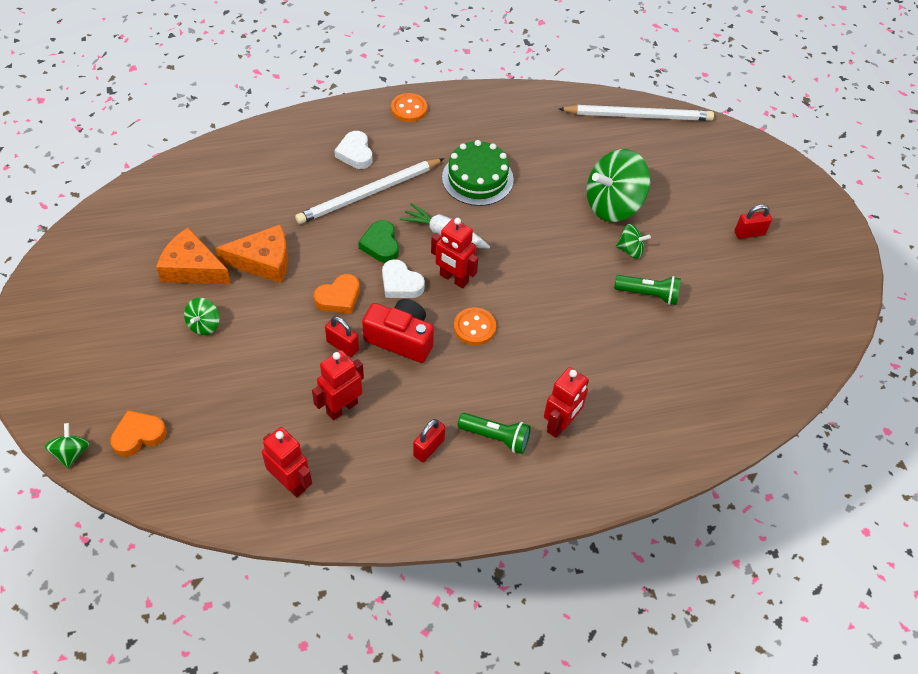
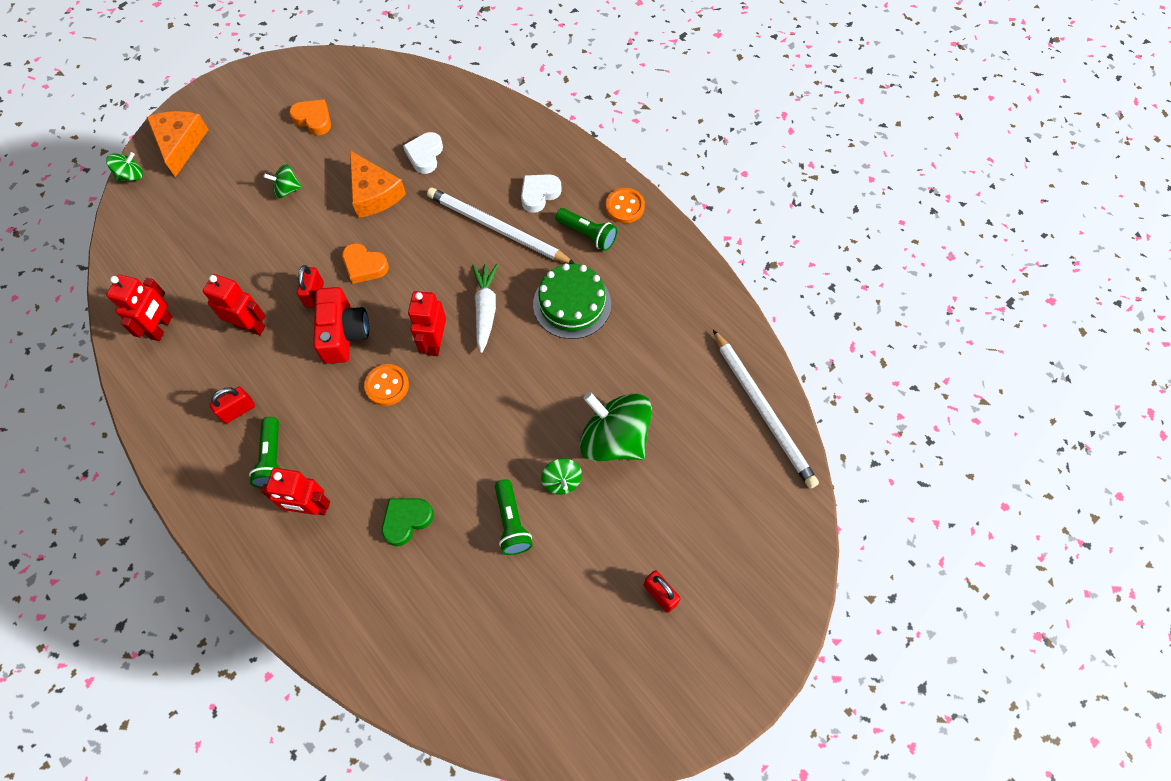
camera: 65 degrees right, 10 degrees up
orange heart [110,410,167,457] -> orange heart moved to [289,99,331,135]
orange cheese [156,228,231,284] -> orange cheese moved to [147,111,209,177]
green heart [358,220,399,263] -> green heart moved to [382,498,434,546]
white heart [382,259,425,298] -> white heart moved to [403,132,443,174]
red padlock [413,419,445,462] -> red padlock turned 45 degrees counterclockwise [209,387,255,424]
none -> green flashlight [555,208,617,251]

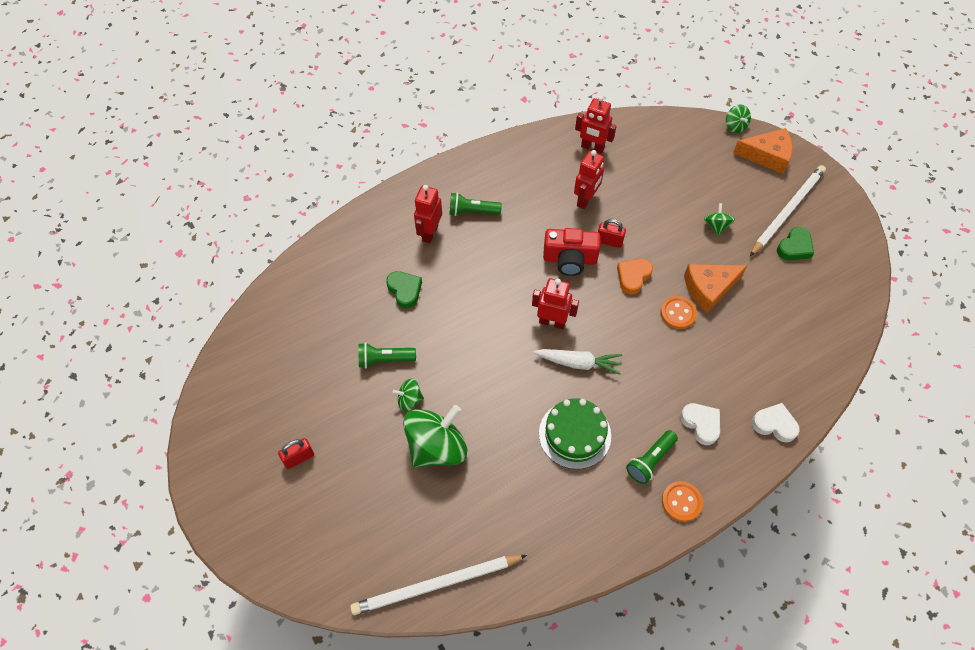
camera: 100 degrees right, 5 degrees down
red padlock [209,387,255,424] -> none
orange heart [289,99,331,135] -> green heart [777,227,814,260]
orange button [364,364,409,406] -> orange button moved to [660,296,697,329]
white heart [403,132,443,174] -> white heart moved to [752,403,800,442]
white pencil [427,188,575,264] -> white pencil moved to [750,165,826,256]

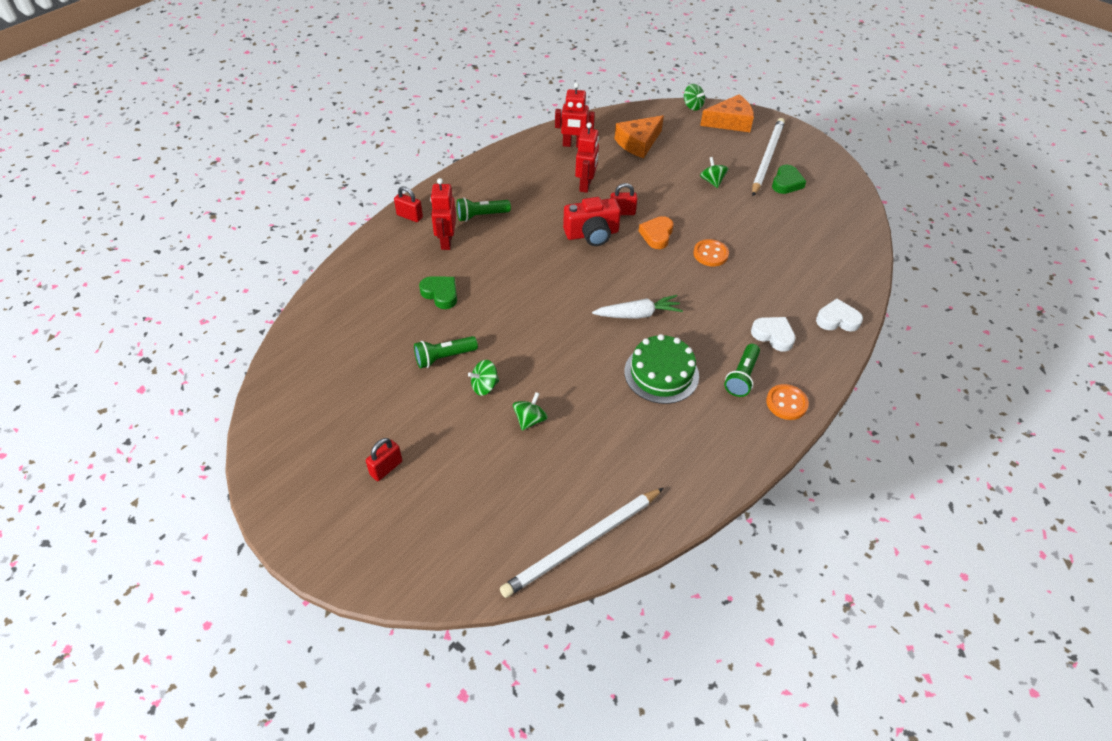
camera: 20 degrees left, 10 degrees down
green spinning top [403,405,467,467] -> green spinning top [513,392,548,431], size x0.48
red robot [532,278,579,329] -> none
orange cheese [684,264,747,313] -> orange cheese moved to [615,115,664,158]
none -> red padlock [394,186,423,222]

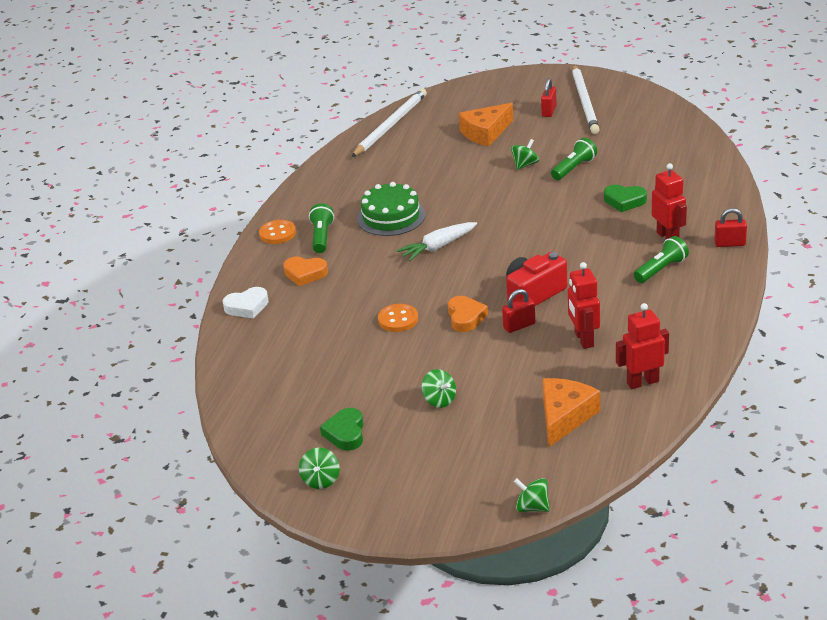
camera: 160 degrees right, 15 degrees down
green spinning top [513,392,548,431] -> green spinning top moved to [299,448,340,489]
orange cheese [700,94,754,132] -> orange cheese moved to [459,103,513,147]
white heart [751,317,796,352] -> orange heart [283,256,328,286]
white pencil [752,118,785,196] -> white pencil moved to [572,65,600,134]

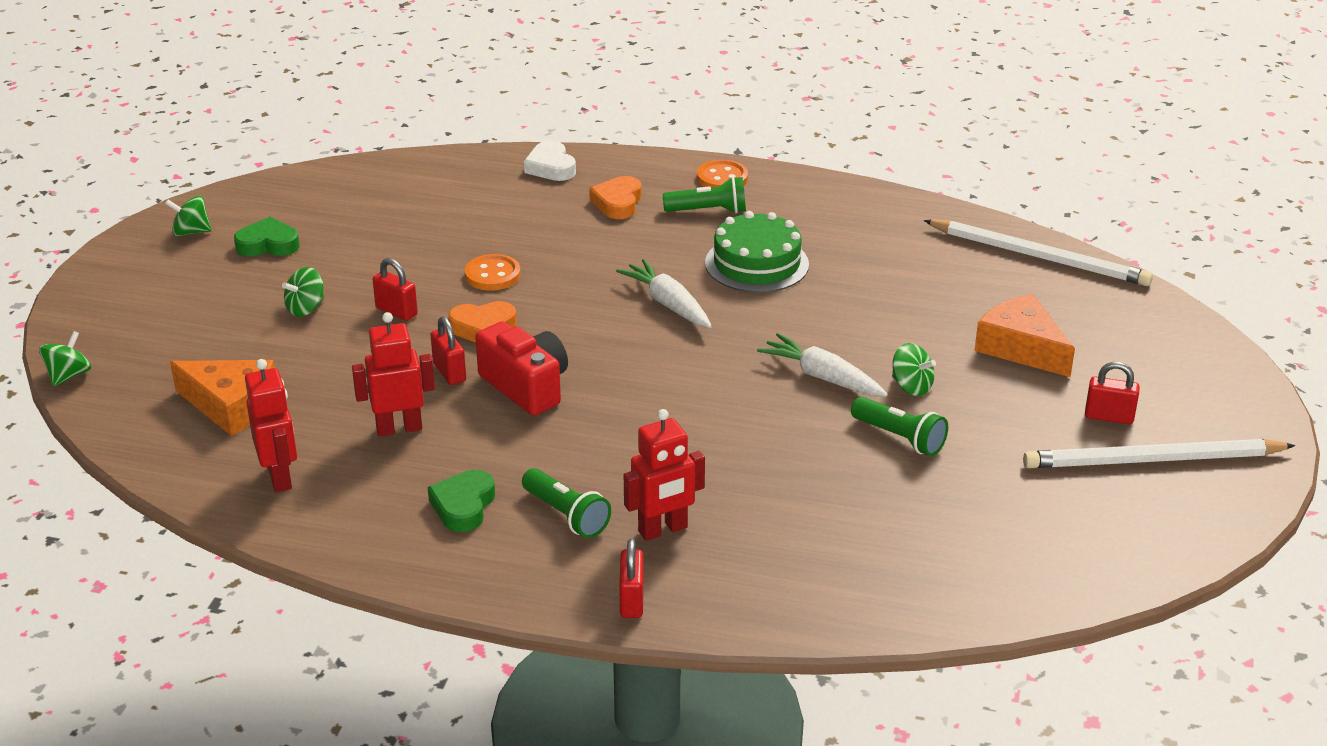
camera: 85 degrees right, 0 degrees up
green heart [604,185,647,212] -> green heart moved to [428,470,495,532]
none -> red padlock [373,258,418,321]
none -> white carrot [757,333,888,397]

